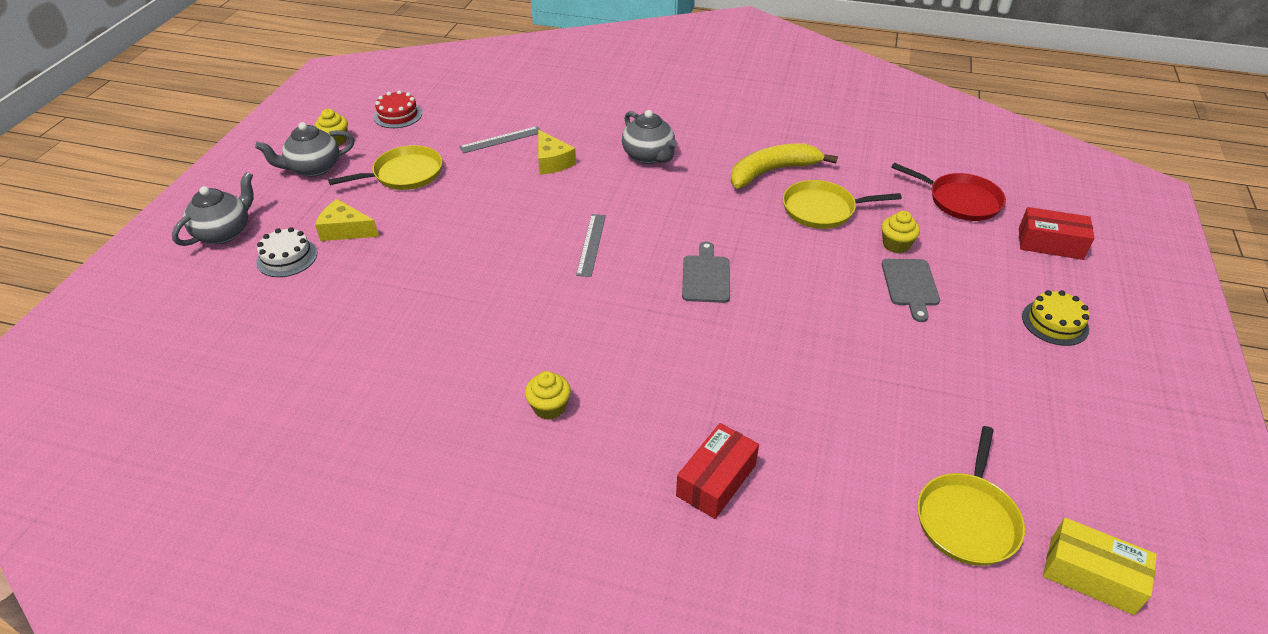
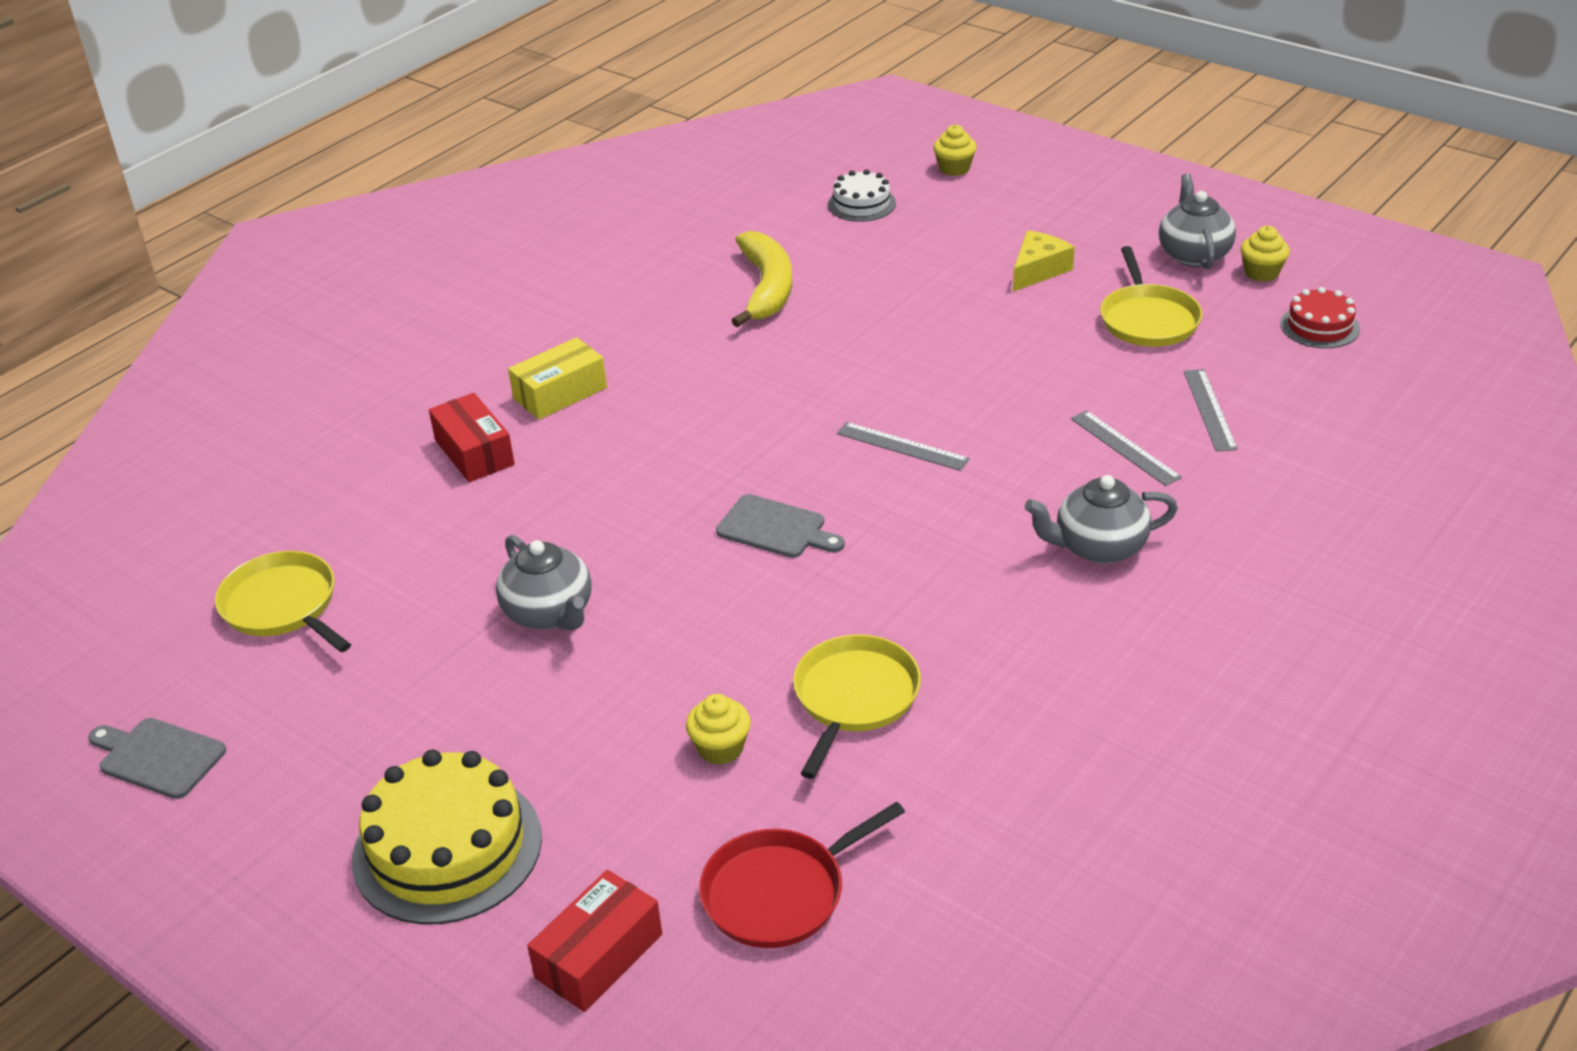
camera: 115 degrees right, 5 degrees down
grey teapot [172,172,254,246] -> grey teapot moved to [496,535,592,631]
white cake [256,227,317,277] -> white cake moved to [828,169,896,222]
yellow cupcake [525,371,571,420] -> yellow cupcake moved to [933,125,977,176]
yellow cheese [538,130,576,174] -> grey ruler [1071,410,1182,486]
yellow banana [731,143,838,188] -> yellow banana moved to [732,231,792,327]
grey cutting board [882,259,940,322] -> grey cutting board moved to [88,718,226,799]
yellow cake [1022,290,1089,346] -> yellow cake [352,750,542,924], size x1.80
yellow box [1043,518,1157,615] -> yellow box moved to [508,337,607,420]

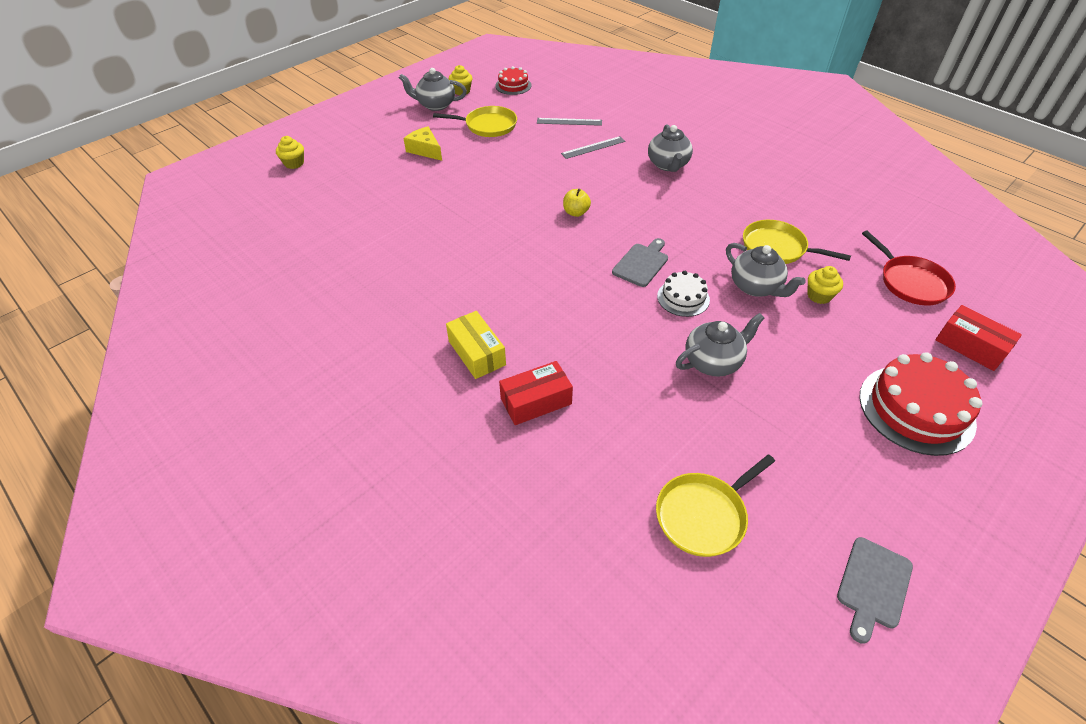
camera: 85 degrees left, 10 degrees up
yellow cake [352,750,542,924] -> red cake [859,352,982,456]
yellow banana [732,231,792,327] -> none
white cake [828,169,896,222] -> white cake moved to [657,271,710,317]
grey ruler [837,422,970,471] -> yellow apple [563,189,591,217]
none -> grey teapot [726,243,806,297]

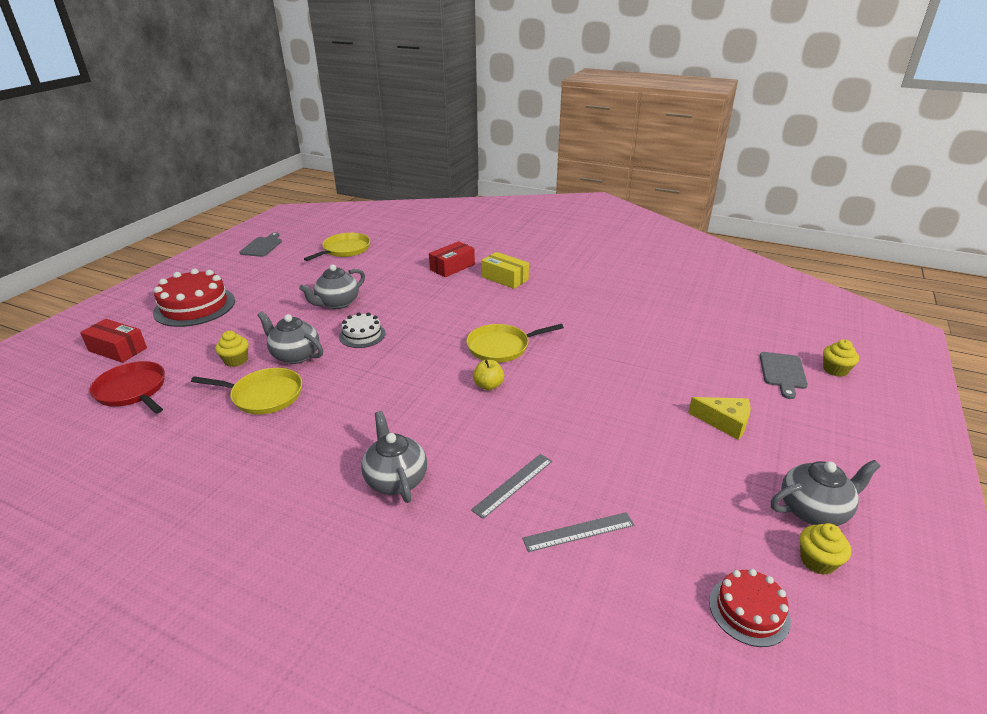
camera: 160 degrees right, 15 degrees down
yellow pan [433,106,517,137] -> yellow pan moved to [466,324,564,363]
grey cutting board [612,238,668,287] -> grey cutting board moved to [760,352,808,399]

